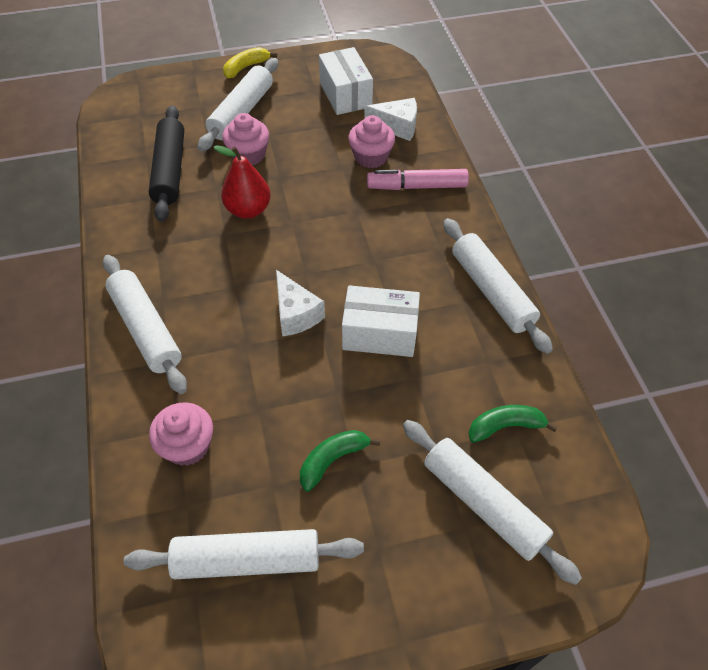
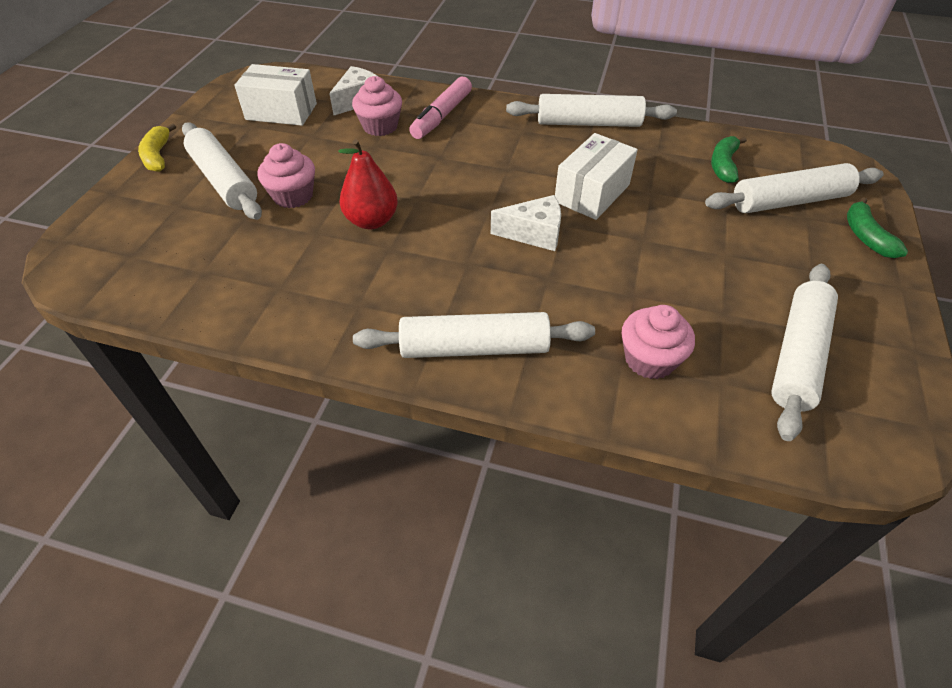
camera: 60 degrees left, 5 degrees down
black rolling pin [149,105,184,222] -> none
green banana [300,430,381,492] -> green banana moved to [847,197,908,258]

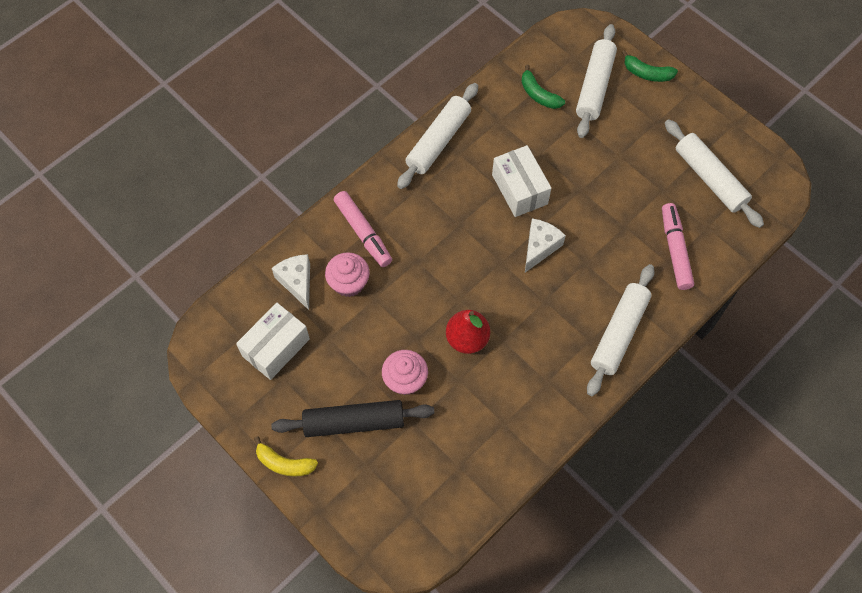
camera: 60 degrees left, 15 degrees up
white rolling pin [182,122,262,220] -> black rolling pin [271,400,434,437]
pink cupcake [622,305,695,379] -> pink marker [662,203,694,290]

